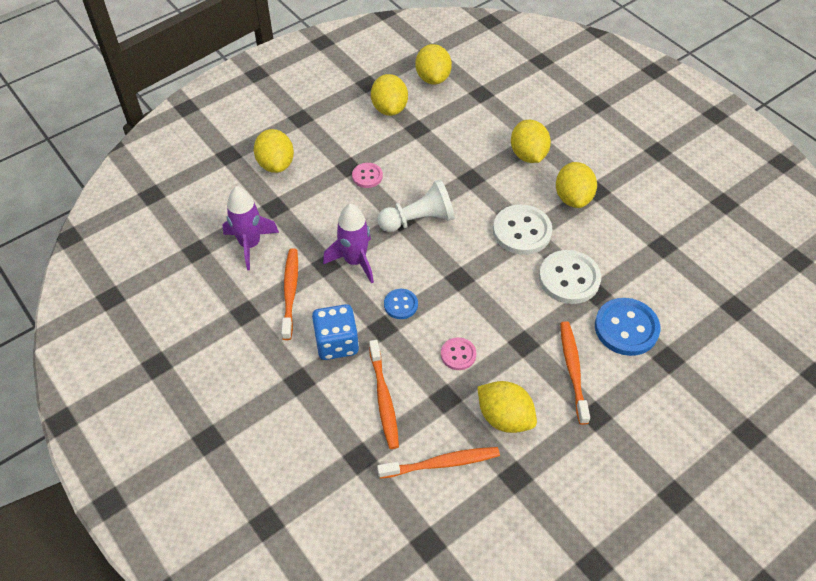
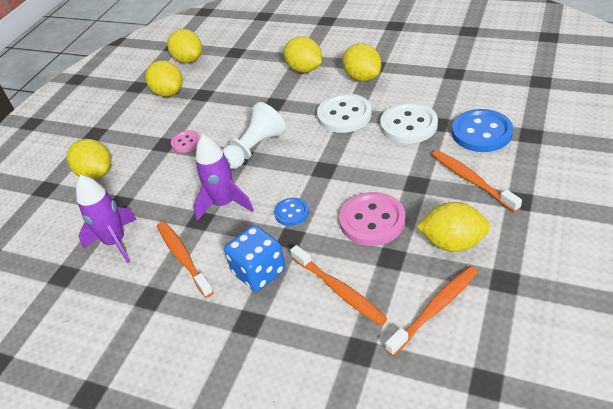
camera: 25 degrees left, 10 degrees down
pink button [441,337,476,370] -> pink button [339,192,405,246], size x1.82

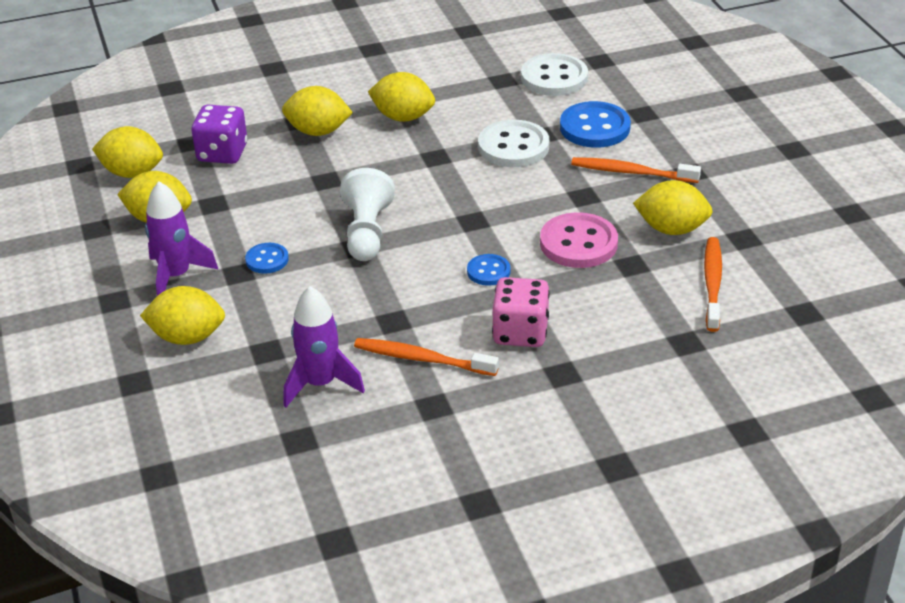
camera: 45 degrees left, 5 degrees down
pink button [171,130,200,153] -> blue button [245,243,289,274]
purple rocket [193,134,254,221] -> purple rocket moved to [145,182,218,296]
blue dice [224,225,285,292] -> pink dice [492,277,550,347]
orange toothbrush [290,245,388,326] -> none
white button [317,94,372,133] -> white button moved to [521,53,588,96]
yellow lemon [416,202,491,252] -> yellow lemon turned 45 degrees clockwise [633,180,713,235]
none -> purple dice [192,105,247,164]

